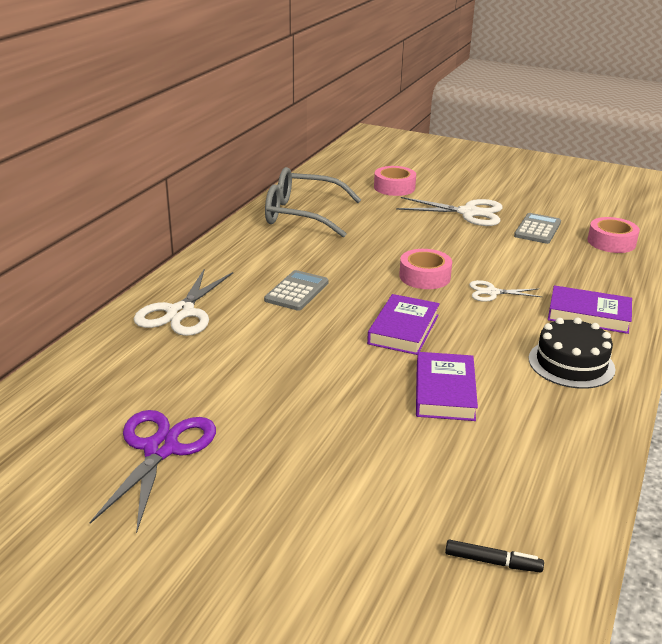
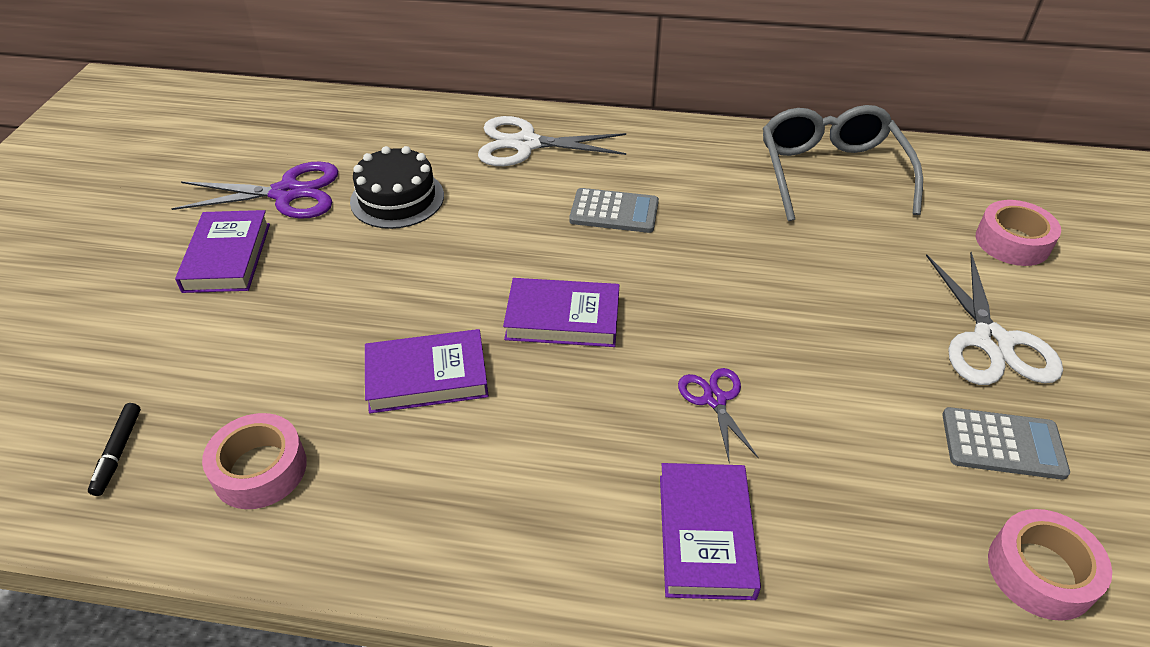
camera: 75 degrees right, 15 degrees up
pink tape [399,249,452,289] -> pink tape moved to [202,413,307,509]
white scissors [469,280,542,302] -> purple scissors [678,368,759,463]
black cake [529,317,615,389] -> black cake moved to [350,146,444,229]
none -> purple book [175,210,270,293]

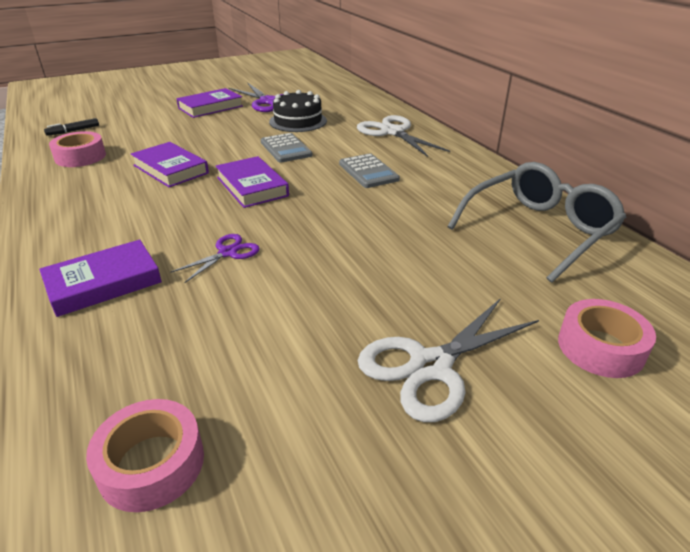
camera: 55 degrees right, 10 degrees down
grey calculator [942,407,1070,480] -> grey calculator moved to [261,133,313,163]

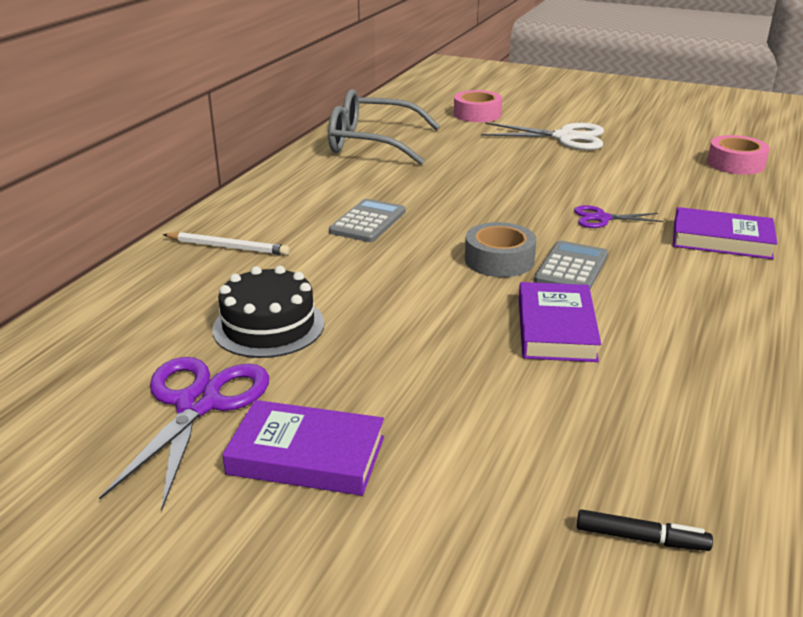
camera: 130 degrees left, 5 degrees down
pink tape [49,131,106,167] -> none
purple book [215,156,289,208] -> grey tape [465,222,537,277]
grey calculator [261,133,313,163] -> grey calculator moved to [534,240,608,290]
white scissors [357,115,450,157] -> white pencil [163,232,290,256]

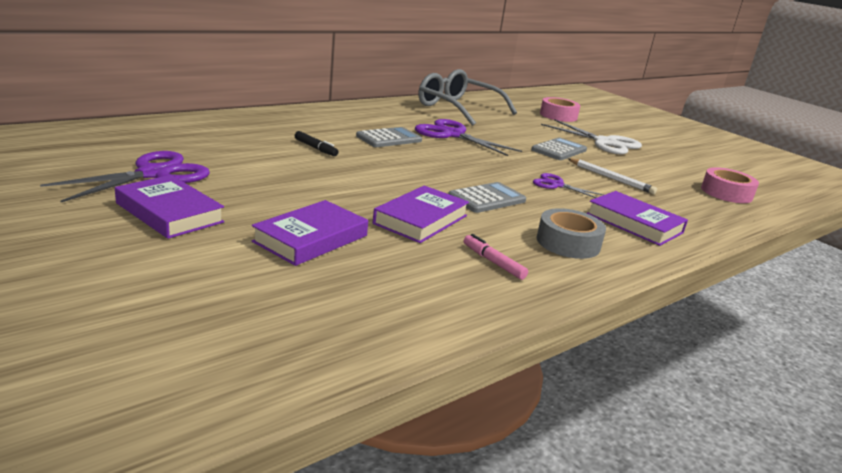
camera: 25 degrees right, 5 degrees down
white pencil [163,232,290,256] -> white pencil moved to [567,158,657,194]
black cake [212,266,324,358] -> none
grey tape [465,222,537,277] -> grey tape moved to [536,208,606,259]
black marker [577,509,713,551] -> black marker moved to [295,131,339,156]
none -> purple book [252,200,368,266]
none -> purple scissors [415,119,522,156]
none -> pink marker [464,234,528,280]
none -> grey calculator [531,137,587,160]

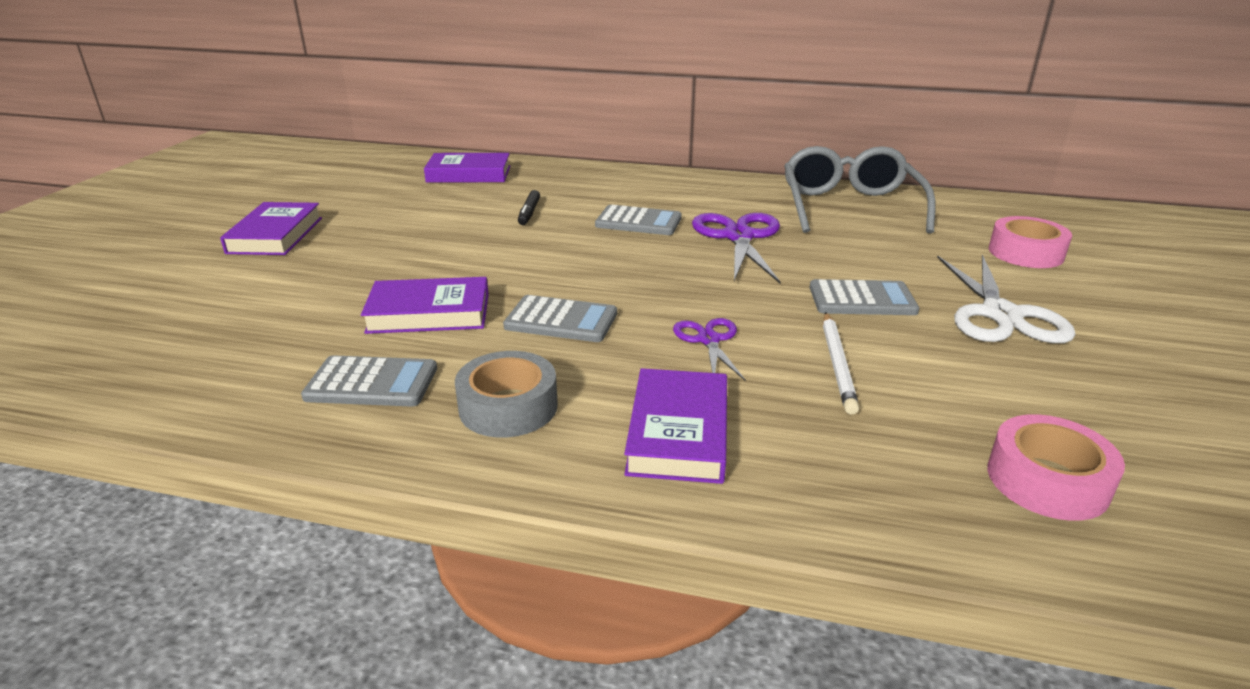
camera: 55 degrees right, 5 degrees up
purple scissors [40,151,210,202] -> none
purple book [252,200,368,266] -> purple book moved to [424,153,510,183]
pink marker [464,234,528,280] -> grey calculator [301,355,437,407]

